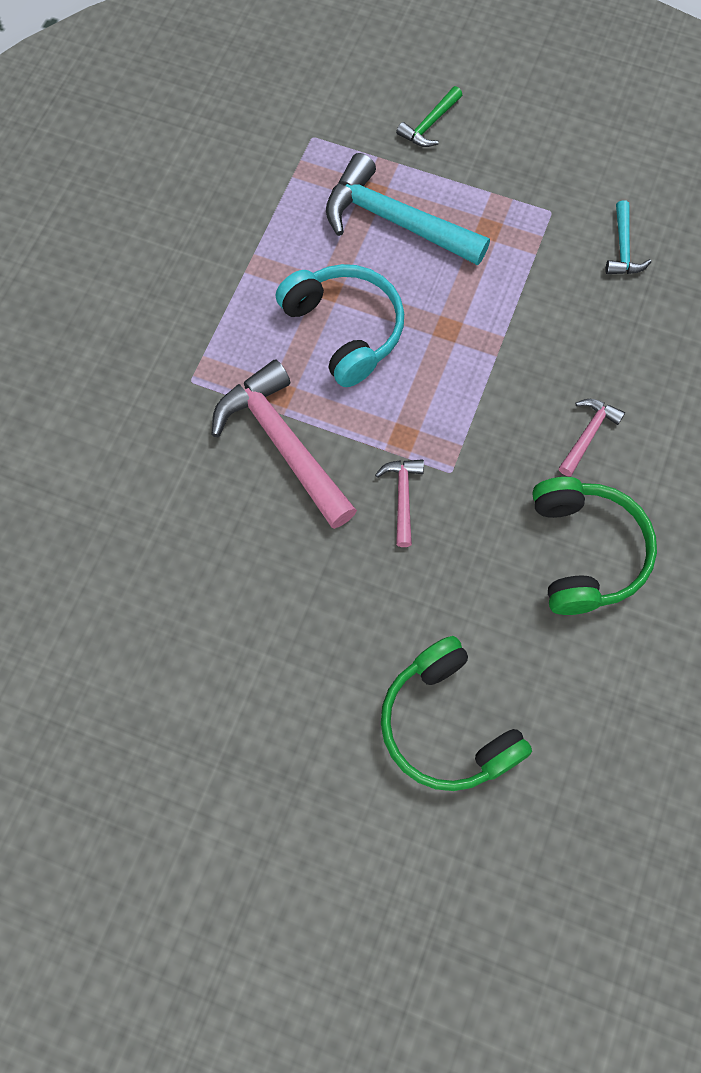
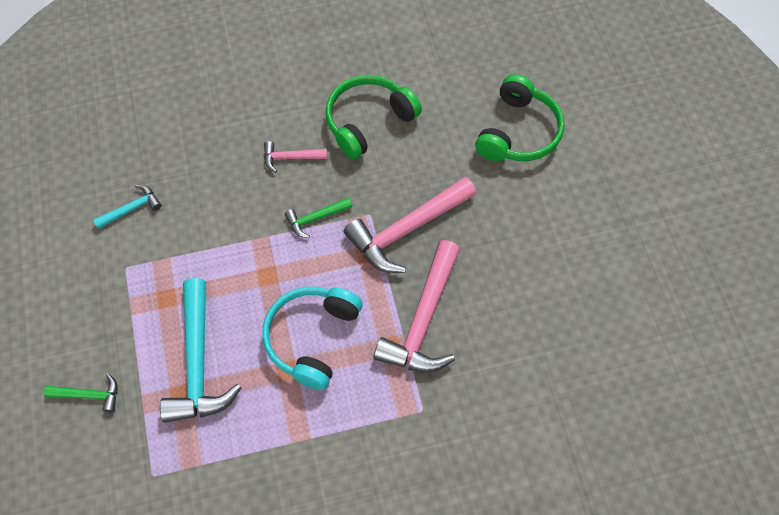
camera: 125 degrees left, 5 degrees down
pink hammer [375,459,424,547] -> pink hammer [344,177,476,273], size x2.04
none -> green hammer [285,197,352,238]

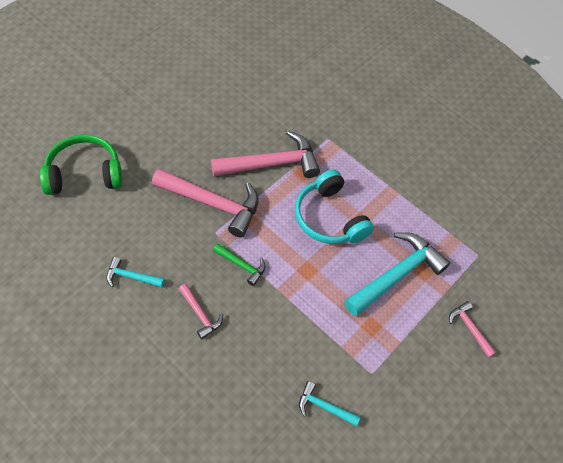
camera: 130 degrees left, 5 degrees down
green hammer [44,374,117,413] -> pink hammer [449,301,496,358]
turquoise headphones [262,287,363,390] -> turquoise headphones turned 75 degrees clockwise [295,169,374,244]
green headphones [326,75,422,160] -> turquoise hammer [106,257,165,287]

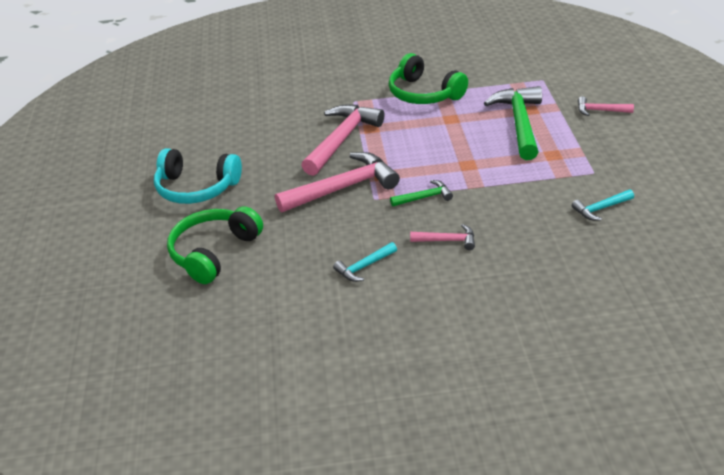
camera: 40 degrees left, 20 degrees down
turquoise headphones [295,169,374,244] -> turquoise headphones moved to [154,148,242,204]
turquoise hammer [344,232,450,316] -> green hammer [484,86,542,160]
none -> green headphones [389,53,468,104]

